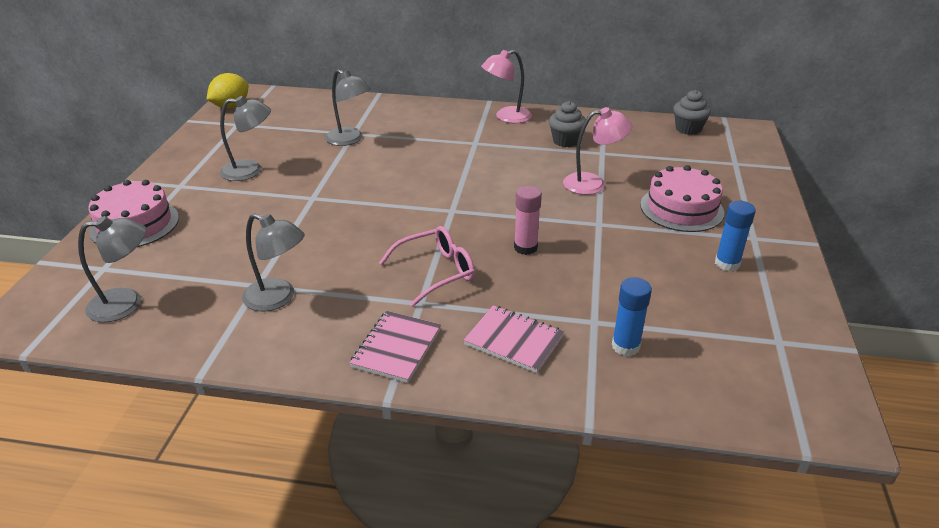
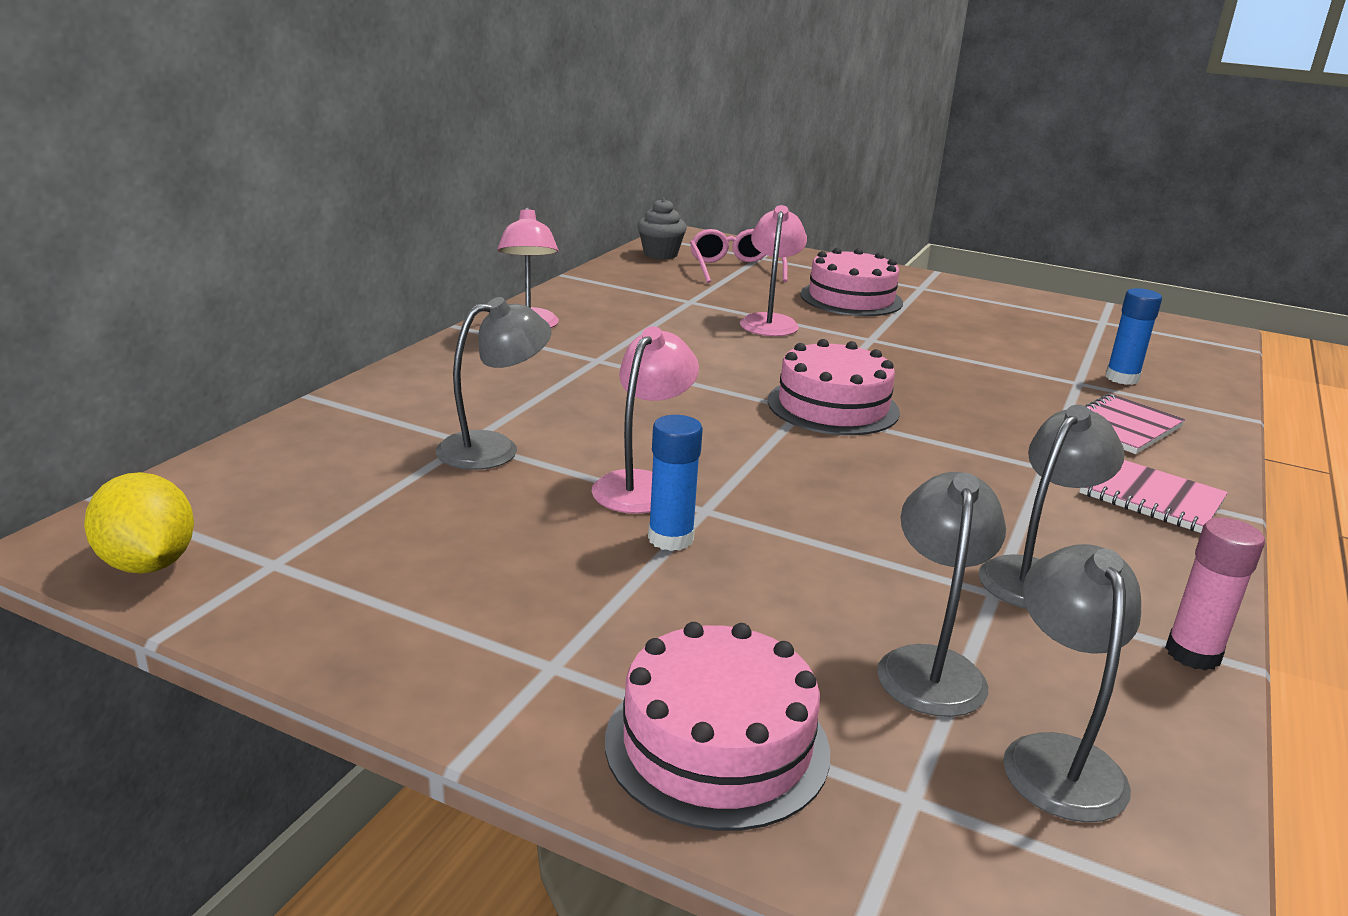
camera: 75 degrees left, 10 degrees down
grey lamp [220,96,271,181] -> grey lamp moved to [877,472,1006,717]
pink glasses [379,226,475,307] -> pink glasses moved to [690,229,788,283]
pink glue stick [514,186,542,255] -> pink glue stick moved to [1165,518,1265,671]
grey cupcake [549,101,586,147] -> none
blue glue stick [715,200,756,271] -> blue glue stick moved to [648,415,703,551]
none -> pink lamp [592,326,699,514]
none -> pink cake [768,339,900,435]

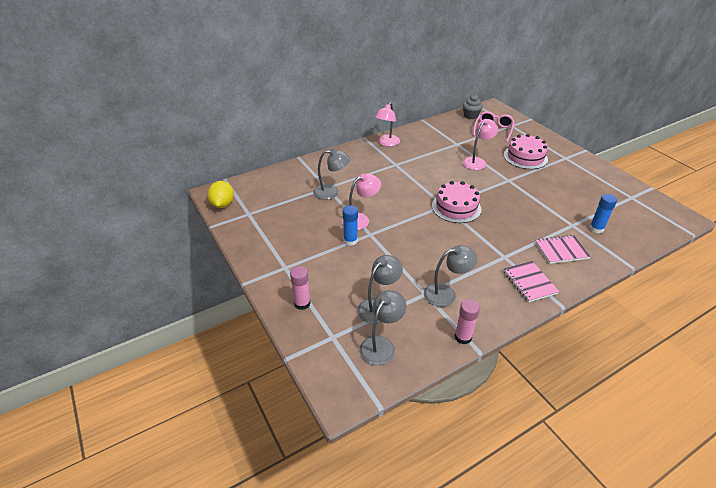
camera: 35 degrees right, 15 degrees up
pink cake [605,622,830,831] -> pink glue stick [290,266,311,310]

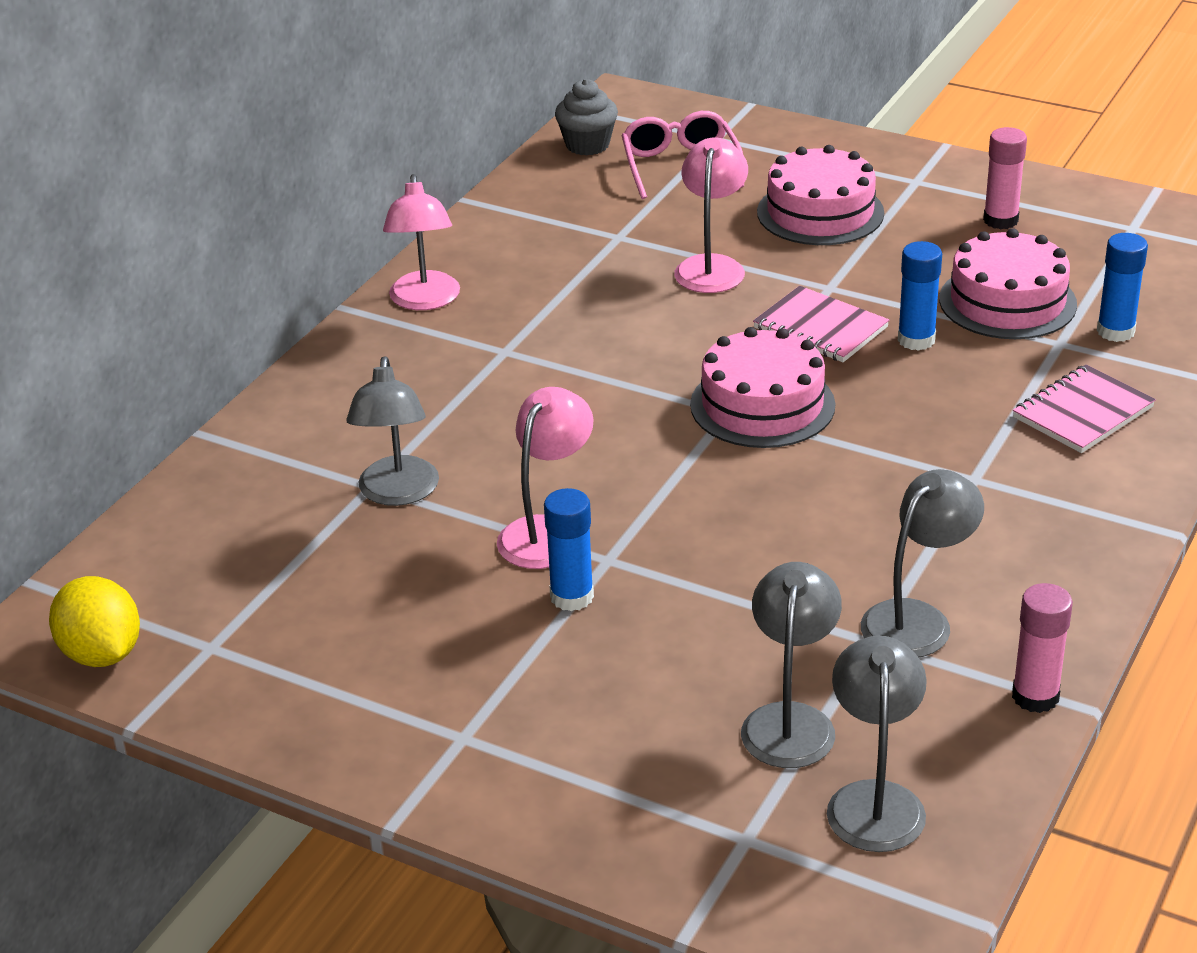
camera: 30 degrees left, 5 degrees down
pink glue stick [290,266,311,310] -> pink glue stick moved to [983,127,1027,229]
grey lamp [313,149,350,200] -> grey lamp turned 120 degrees clockwise [347,356,439,506]
pink notebook [503,261,559,302] -> pink notebook moved to [753,286,889,362]
none -> blue glue stick [898,241,942,351]
none -> pink cake [939,228,1077,339]

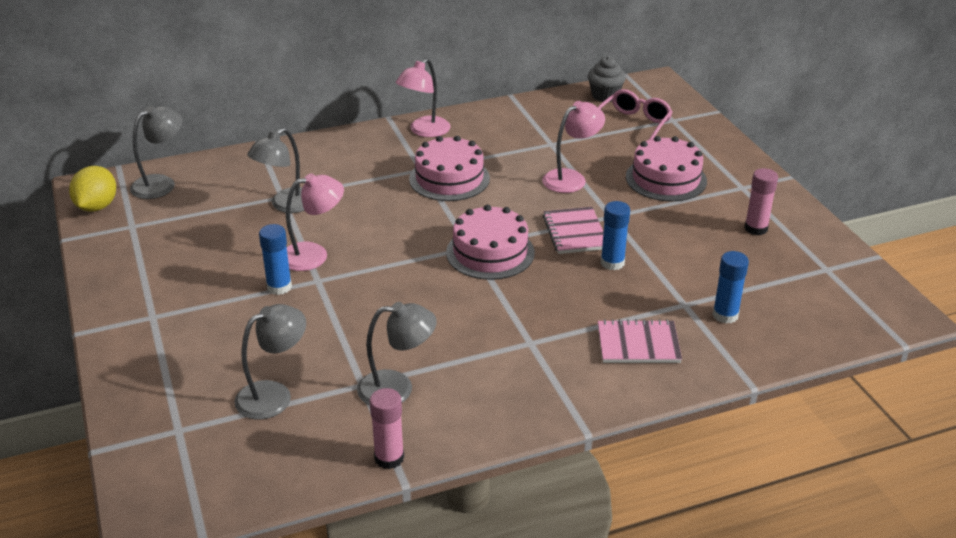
camera: 40 degrees right, 0 degrees up
grey lamp [827,636,927,852] -> grey lamp moved to [130,106,182,199]
pink cake [939,228,1077,339] -> pink cake moved to [409,136,490,201]

